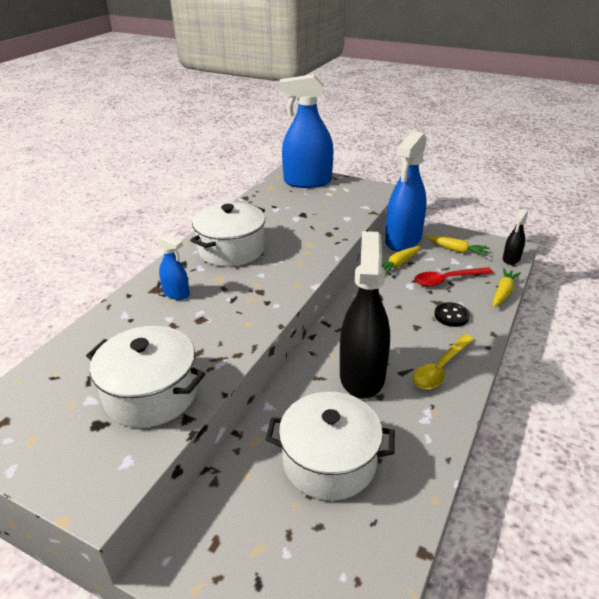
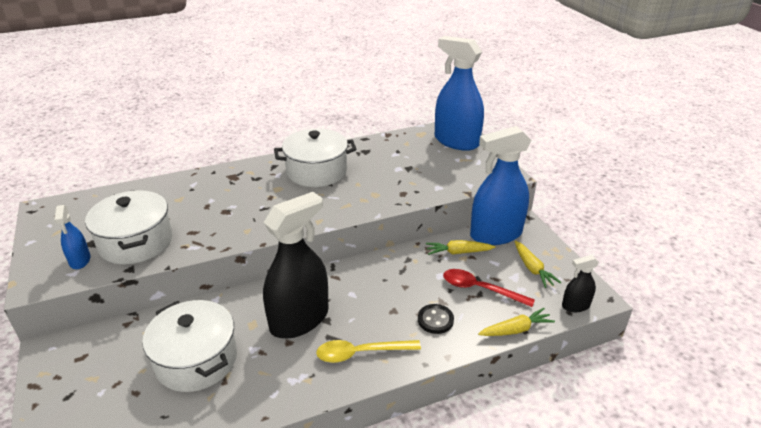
camera: 40 degrees right, 0 degrees up
blue spray bottle [158,234,190,300] -> blue spray bottle moved to [54,205,90,269]

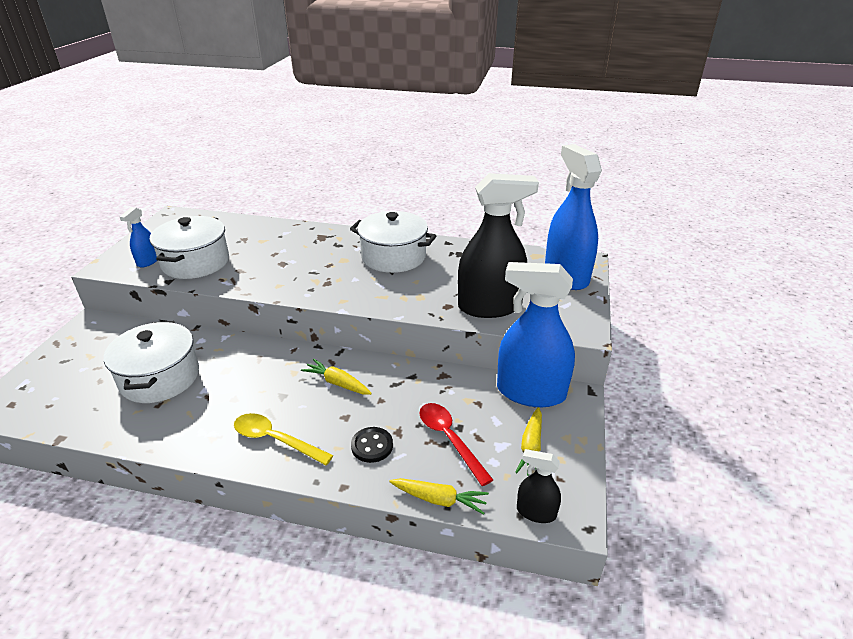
camera: 35 degrees right, 0 degrees up
black spray bottle [263,192,328,338] -> black spray bottle moved to [458,173,539,318]
yellow carrot [426,240,495,255] -> yellow carrot moved to [301,359,372,395]

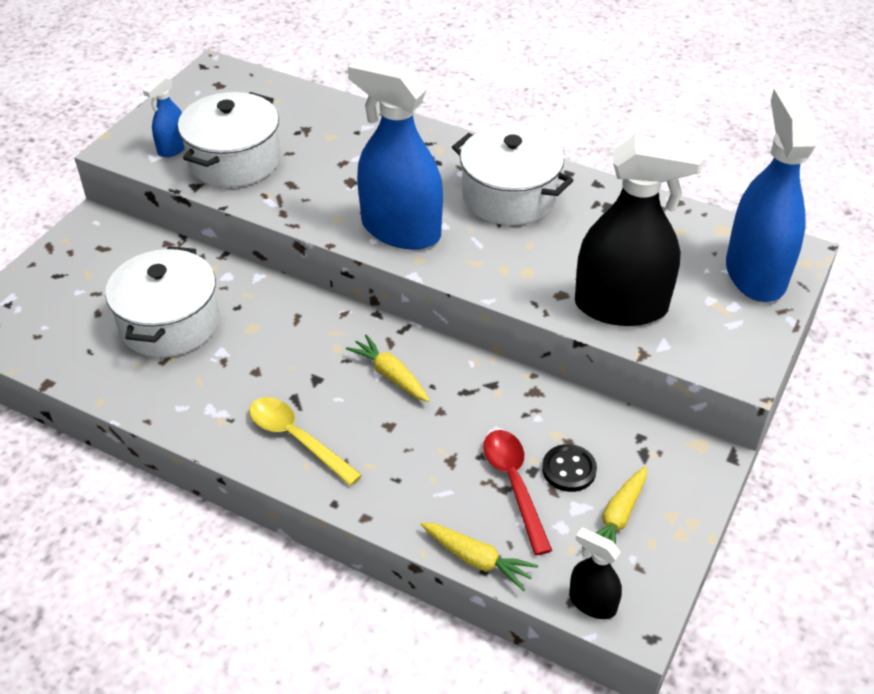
camera: 15 degrees right, 10 degrees up
black button [351,427,393,463] -> black button moved to [542,444,597,492]
blue spray bottle [497,262,575,407] -> blue spray bottle moved to [348,57,443,250]

